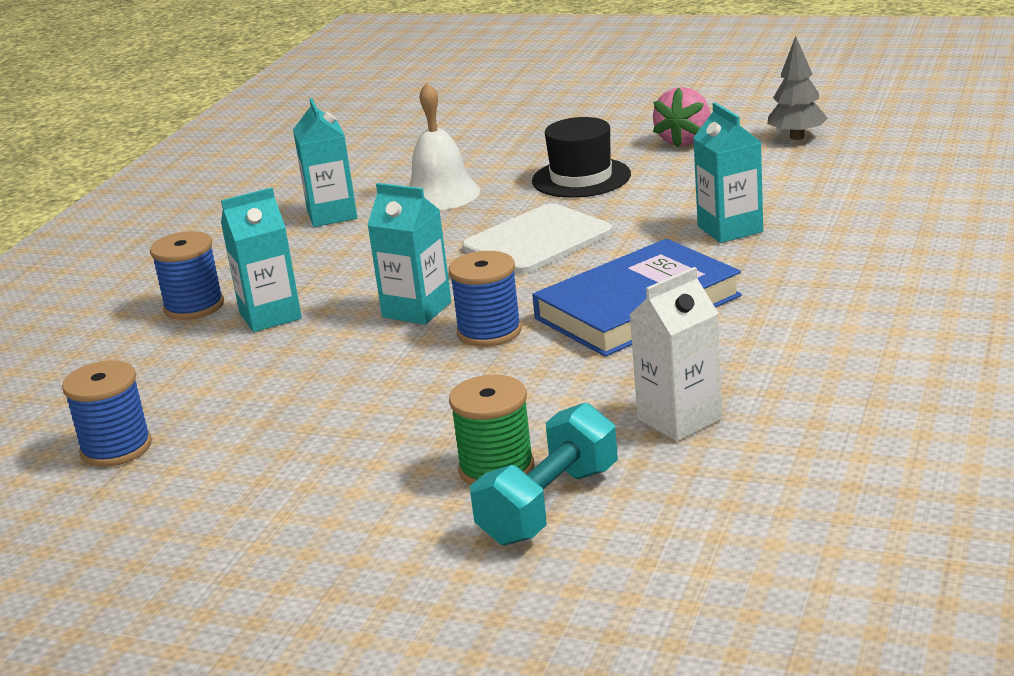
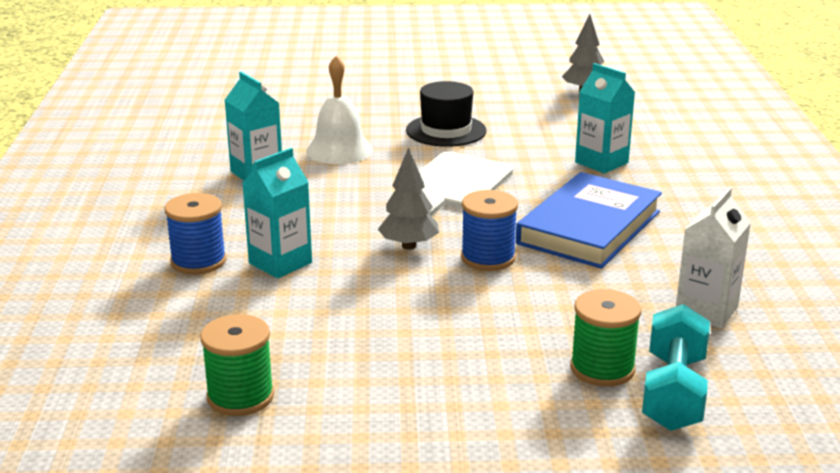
camera: 25 degrees left, 0 degrees up
blue spool [62,360,152,467] -> green spool [200,314,274,416]
turquoise carton [367,183,451,325] -> grey tree [378,147,439,250]
pink strawberry [653,87,710,148] -> none

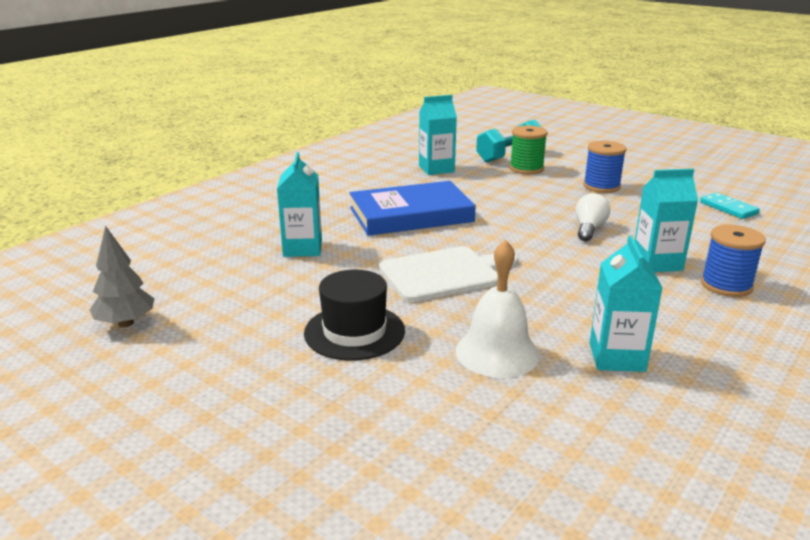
camera: 140 degrees left, 0 degrees up
green spool [200,314,274,416] -> turquoise domino [700,192,760,219]
grey tree [378,147,439,250] -> none
blue spool [461,190,518,271] -> blue spool moved to [583,141,627,193]
white carton [676,187,751,328] -> turquoise carton [419,95,457,175]
none -> white light bulb [576,193,610,241]

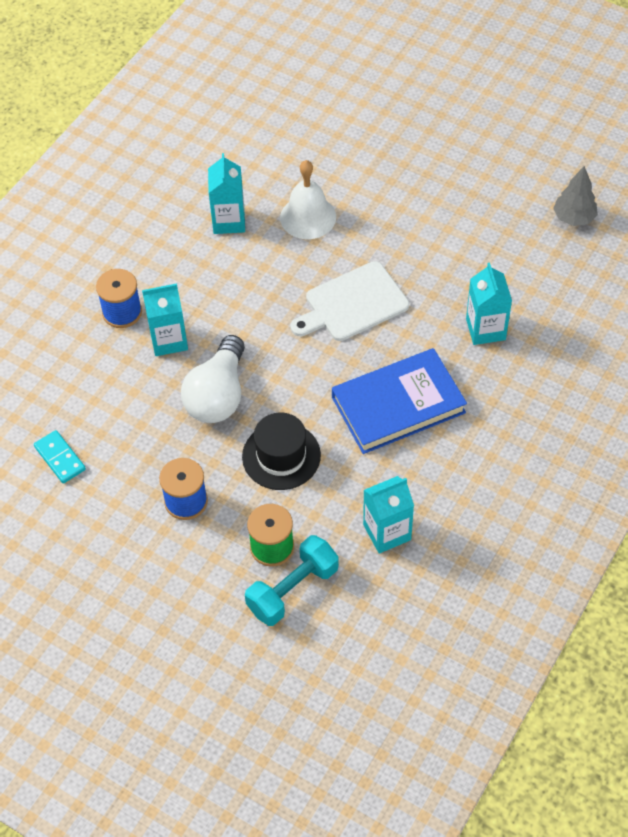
camera: 175 degrees right, 30 degrees up
black hat [304,269,405,361] -> black hat moved to [242,412,321,490]
white light bulb [576,193,610,241] -> white light bulb [181,335,245,423], size x1.76

